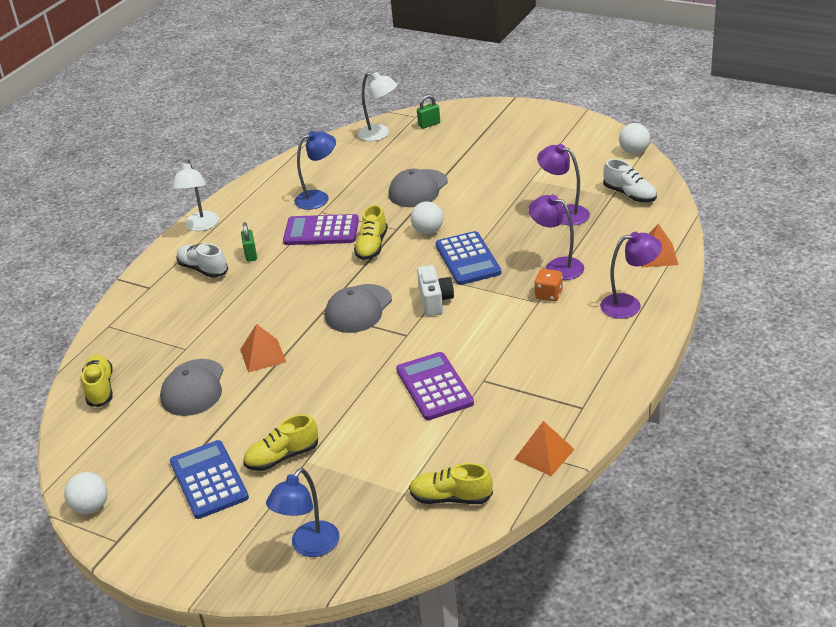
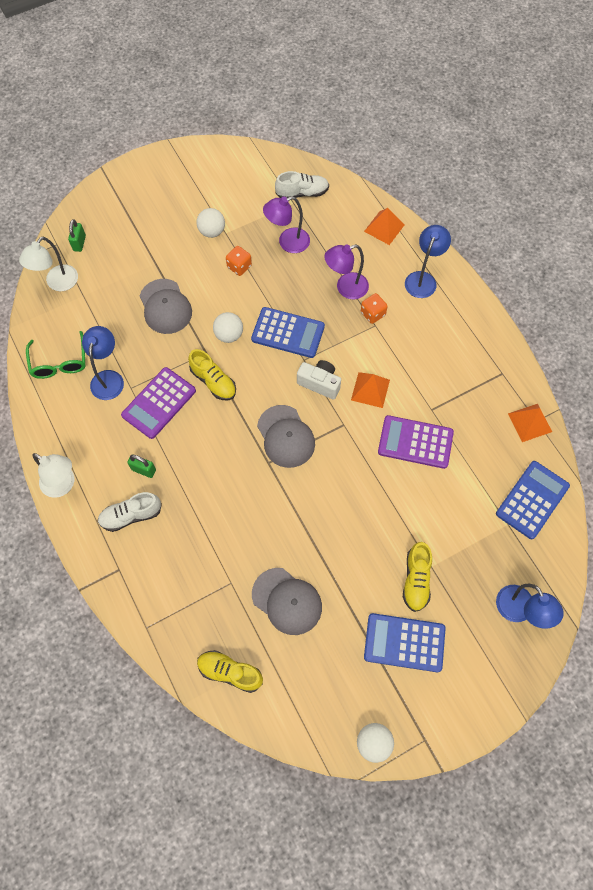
camera: 60 degrees left, 30 degrees up
orange pyramid [240,324,286,373] -> orange pyramid moved to [351,372,390,408]
white lamp [358,72,398,141] -> white lamp turned 150 degrees clockwise [19,237,78,291]
yellow shoe [409,463,493,504] -> blue calculator [496,461,570,539]
purple lamp [600,232,662,319] -> blue lamp [405,225,451,298]
white ball [619,123,650,154] -> white ball moved to [197,208,225,238]
none -> green glasses [26,331,86,379]
none -> orange dice [226,246,252,276]

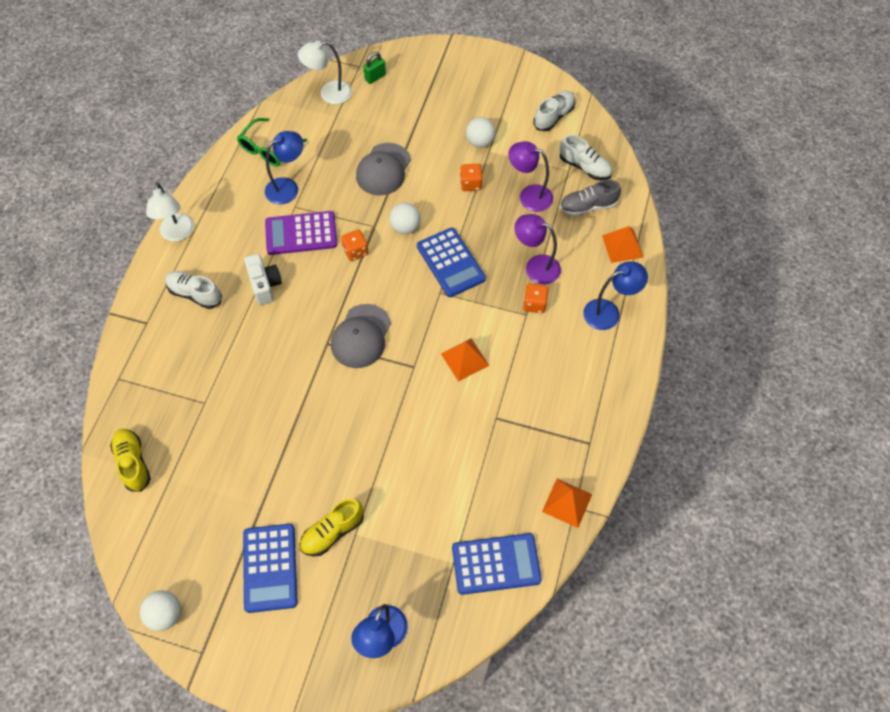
camera: 45 degrees right, 5 degrees down
green padlock [127,454,156,478] -> none
yellow shoe [188,349,236,400] -> orange dice [341,229,369,261]
grey cap [252,568,322,635] -> none
white camera [297,360,341,400] -> white camera moved to [244,254,282,305]
blue calculator [364,613,446,672] -> blue calculator turned 150 degrees counterclockwise [243,524,298,613]
purple calculator [378,415,454,469] -> none
none -> white shoe [533,91,575,131]
none -> grey shoe [559,180,621,216]

